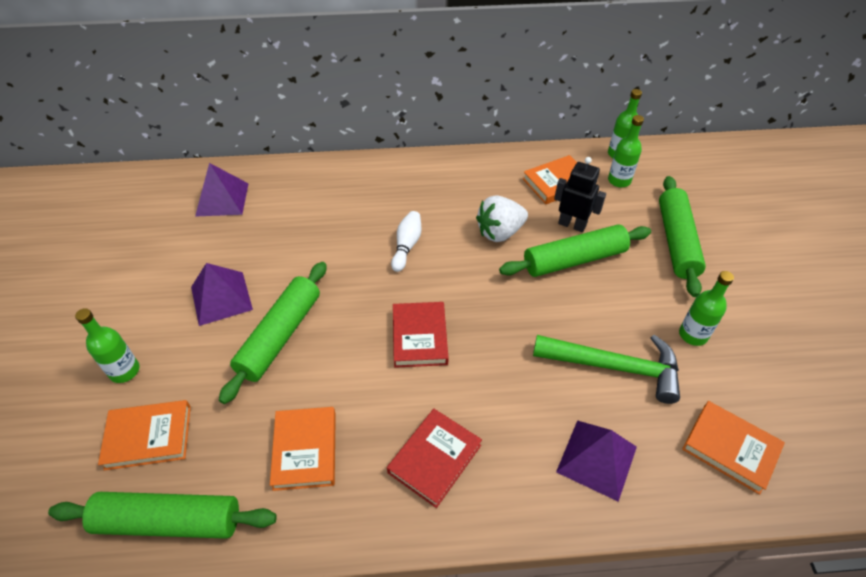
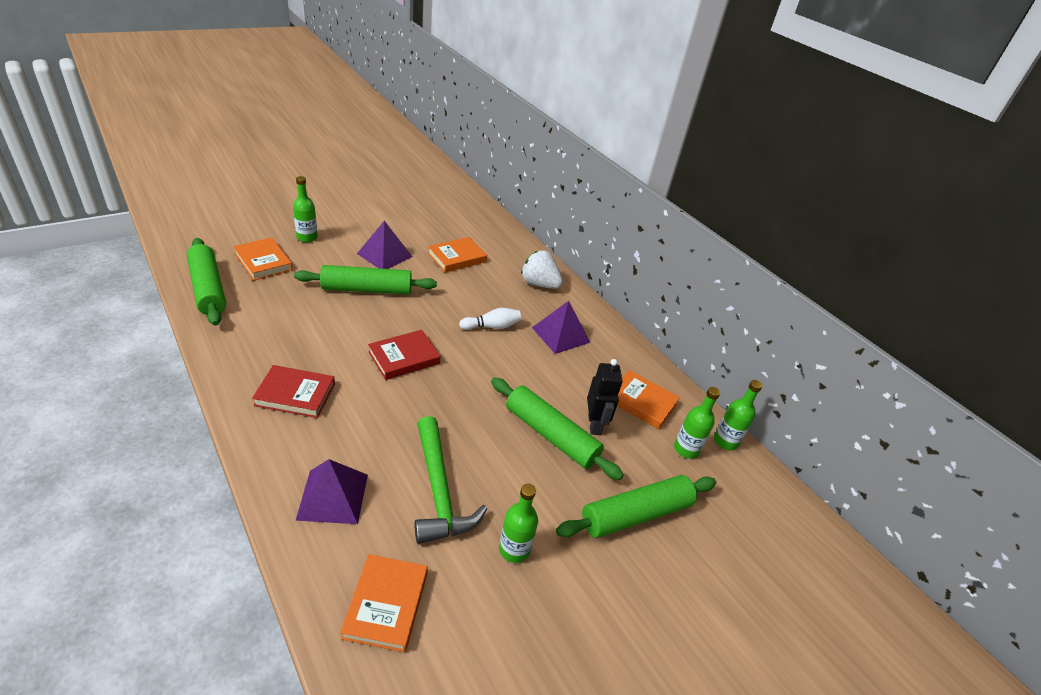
camera: 55 degrees right, 10 degrees down
purple pyramid [195,163,249,217] -> purple pyramid moved to [532,301,590,354]
orange book [270,407,336,491] -> orange book moved to [428,237,487,272]
white strawberry [476,195,528,242] -> white strawberry moved to [521,250,563,289]

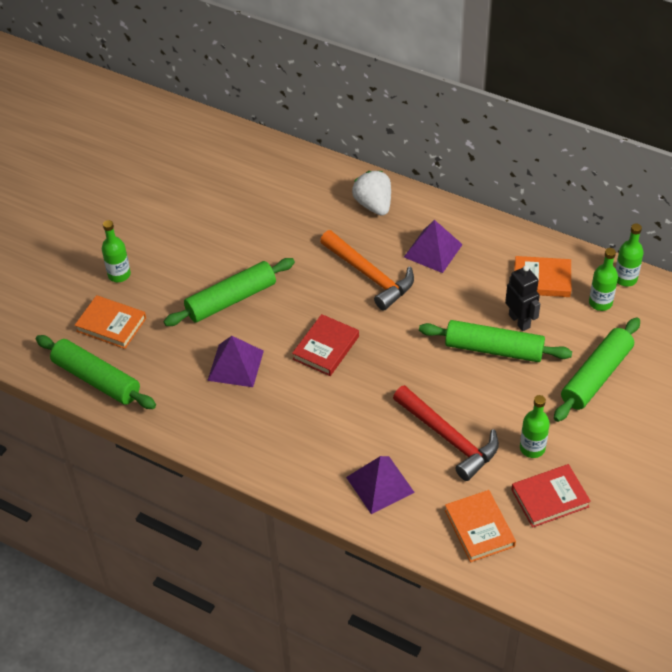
camera: 20 degrees left, 10 degrees up
red book [252,365,335,418] -> red book moved to [511,464,591,528]
purple pyramid [357,221,412,269] -> purple pyramid moved to [207,336,264,387]
green hammer [414,416,487,544] -> red hammer [393,385,499,481]
orange book [428,237,487,272] -> none
white bowling pin [459,308,521,330] -> orange hammer [320,230,414,310]
white strawberry [521,250,563,289] -> white strawberry turned 60 degrees clockwise [352,171,391,216]

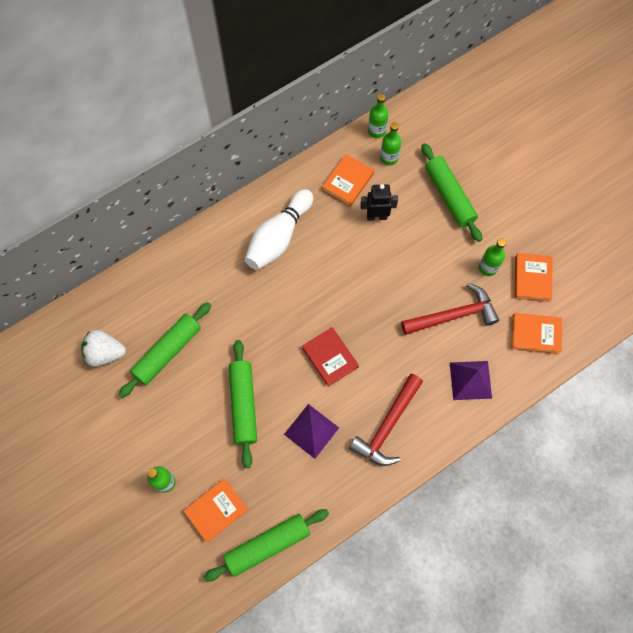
camera: 65 degrees left, 20 degrees up
orange hammer [320,230,414,310] -> none
white strawberry [352,171,391,216] -> white strawberry moved to [81,330,126,367]
purple pyramid [404,220,463,273] -> white bowling pin [245,189,313,270]
green rolling pin [419,320,572,362] -> green rolling pin moved to [119,302,211,398]
red book [511,464,591,528] -> orange book [514,253,552,302]
none -> red hammer [349,374,423,466]

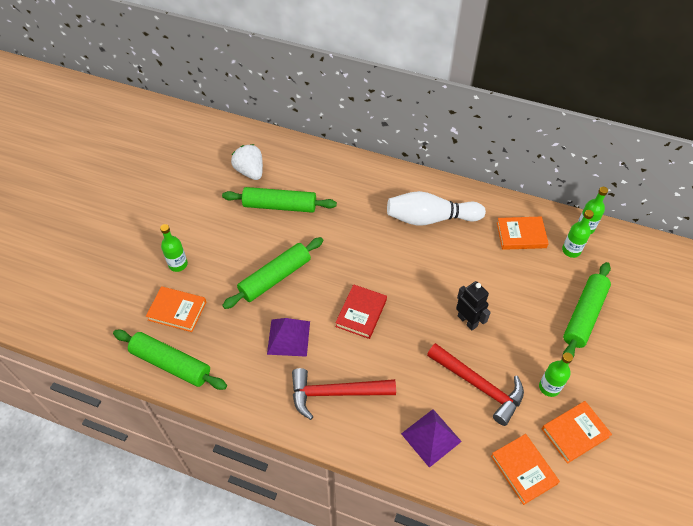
camera: 55 degrees right, 15 degrees down
black robot [360,184,398,221] -> black robot moved to [456,281,491,331]

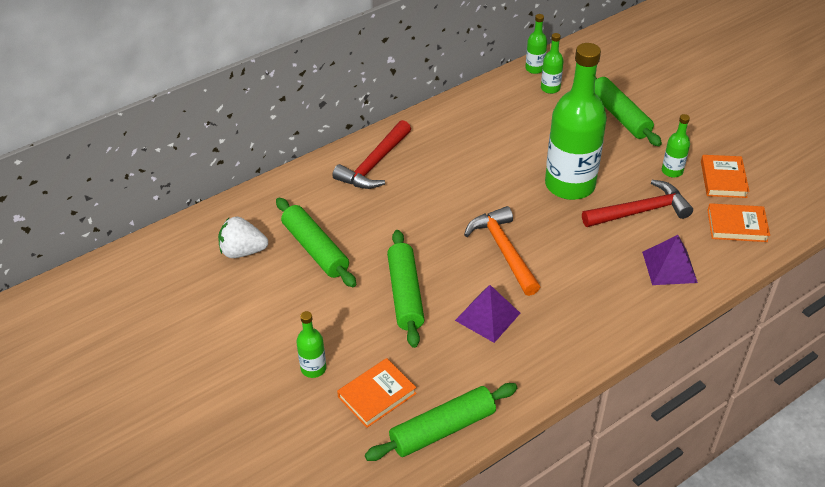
camera: 55 degrees left, 10 degrees down
green rolling pin [222,187,337,213] -> green rolling pin turned 75 degrees counterclockwise [276,198,356,287]
red hammer [292,368,396,420] -> red hammer moved to [332,120,411,189]
red book [335,284,387,339] -> orange hammer [464,206,540,296]
white bowling pin [387,191,486,226] -> none
black robot [456,281,491,331] -> green bottle [545,43,607,200]
orange book [497,216,549,250] -> none

